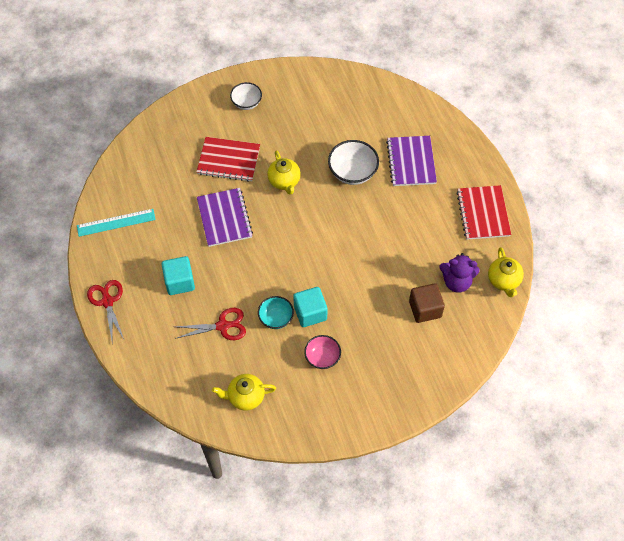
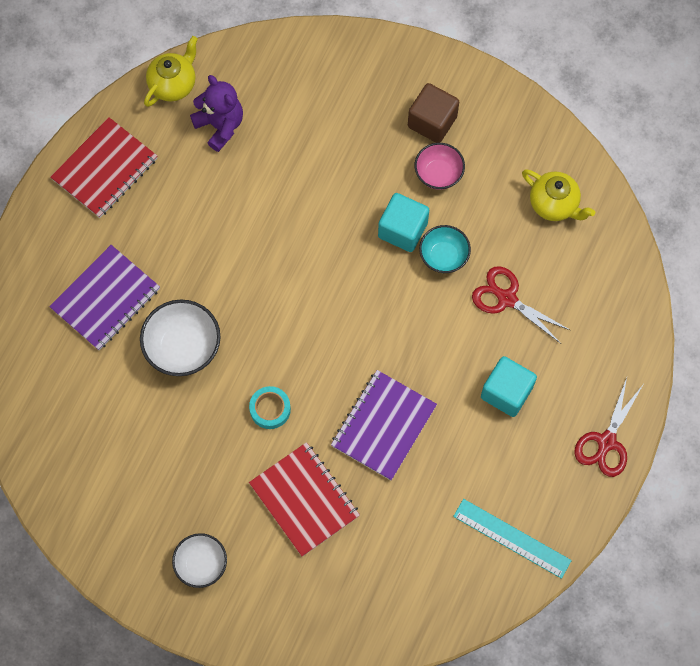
camera: 135 degrees left, 10 degrees up
yellow teapot [267,150,301,195] -> turquoise tape [249,386,291,429]
brown cube [409,283,445,323] -> brown cube moved to [408,83,459,143]

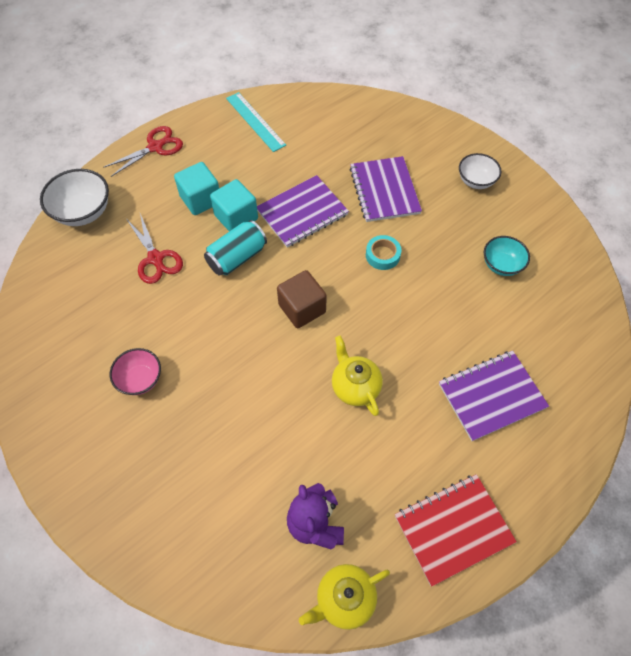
camera: 155 degrees left, 10 degrees down
white bowl [140,300,221,376] -> white bowl moved to [40,169,109,226]
red notebook [249,442,360,557] -> purple notebook [349,156,422,222]
turquoise cube [378,193,429,252] -> turquoise cube moved to [210,179,258,231]
brown cube [408,83,459,143] -> brown cube moved to [277,270,327,328]
turquoise bowl [419,225,471,273] -> turquoise bowl moved to [484,236,530,276]
yellow teapot [522,169,595,221] -> yellow teapot moved to [332,336,383,416]
none -> turquoise can [204,220,267,276]

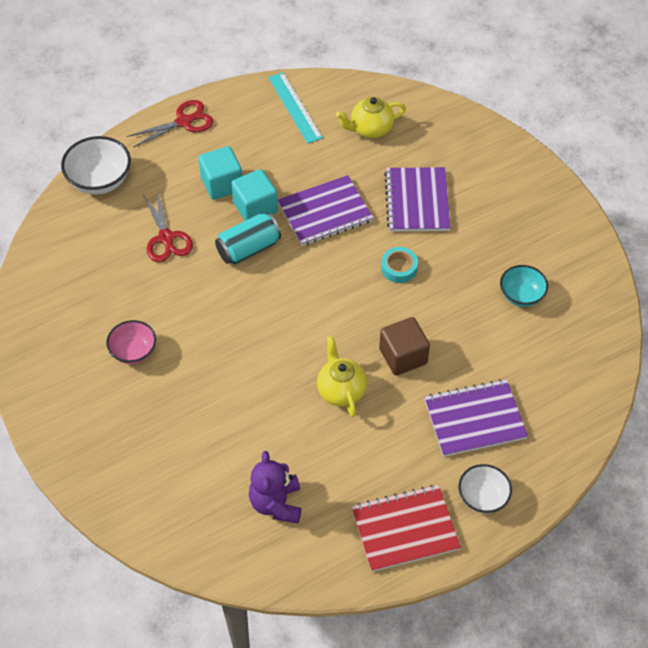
camera: 10 degrees right, 5 degrees down
brown cube [277,270,327,328] -> brown cube moved to [379,317,430,376]
yellow teapot [299,564,390,630] -> yellow teapot moved to [336,97,406,138]
white bowl [459,153,501,189] -> white bowl moved to [459,464,512,514]

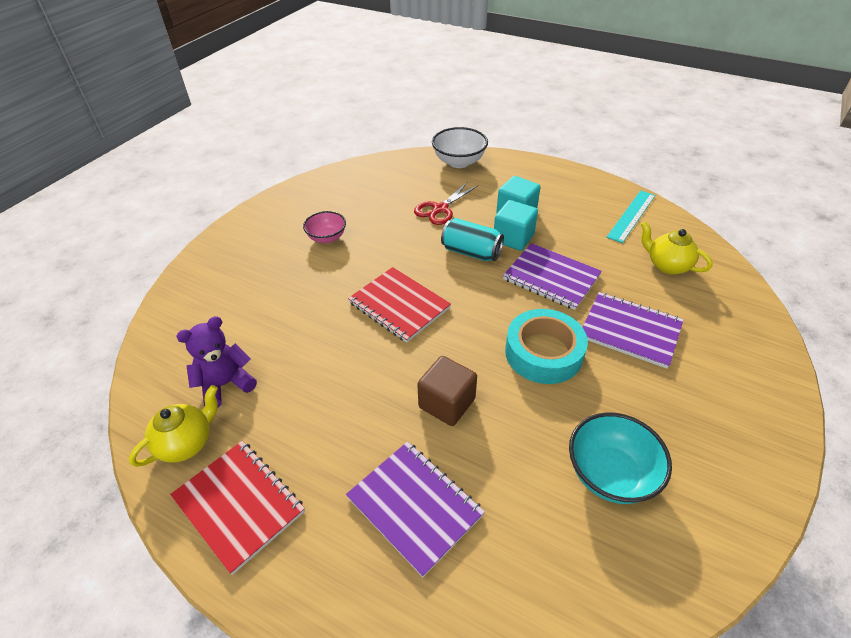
camera: 60 degrees right, 10 degrees down
red scissors [127,100,214,148] -> none
yellow teapot [317,336,367,417] -> yellow teapot moved to [129,385,218,467]
turquoise tape [381,247,418,283] -> turquoise tape [505,309,588,384], size x1.91
purple notebook [384,167,451,232] -> purple notebook turned 60 degrees clockwise [583,292,684,369]
white bowl [459,464,512,514] -> none
turquoise bowl [500,265,548,307] -> turquoise bowl [569,412,672,504], size x1.53
none -> red notebook [348,267,451,343]

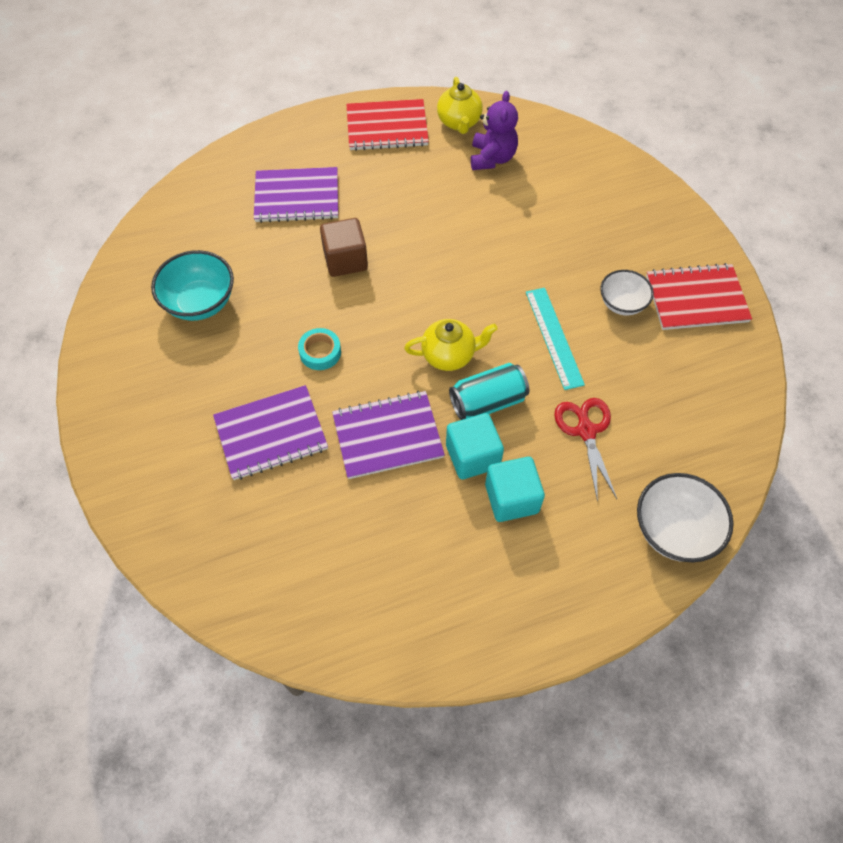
camera: 130 degrees right, 15 degrees up
pink bowl [303,211,346,243] -> white bowl [600,270,654,316]
red notebook [348,267,451,343] -> red notebook moved to [646,263,752,330]
turquoise tape [505,309,588,384] -> turquoise tape [298,328,341,370], size x0.52
turquoise ruler [607,190,655,243] -> turquoise ruler moved to [526,288,585,390]
yellow teapot [641,221,712,275] -> yellow teapot moved to [404,319,498,371]

